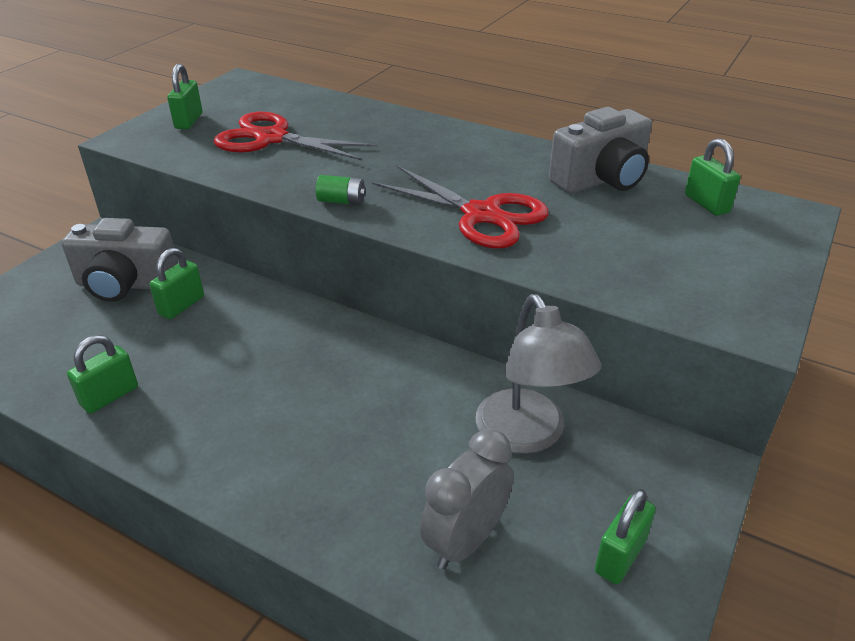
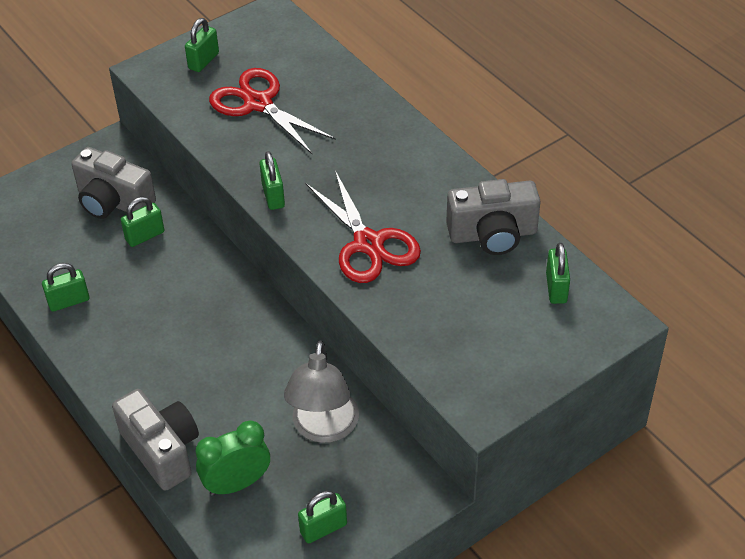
camera: 25 degrees right, 10 degrees up
green battery [316,175,366,205] -> green padlock [259,151,285,210]
grey clock [420,429,513,569] -> green clock [196,420,270,496]
none -> grey camera [112,389,199,491]

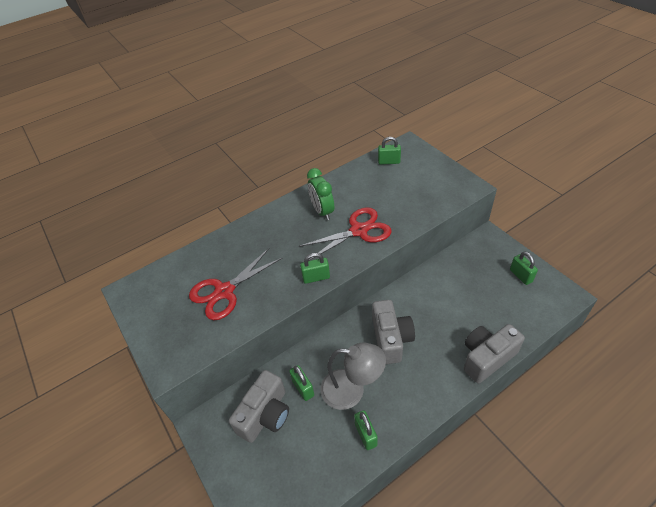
camera: 85 degrees left, 0 degrees up
green padlock [185,18,219,72] -> none
green clock [196,420,270,496] -> green clock moved to [307,168,334,220]
grey lamp [284,340,359,443] -> grey lamp moved to [321,343,386,410]
grey camera [446,179,541,255] -> grey camera moved to [372,300,415,364]

